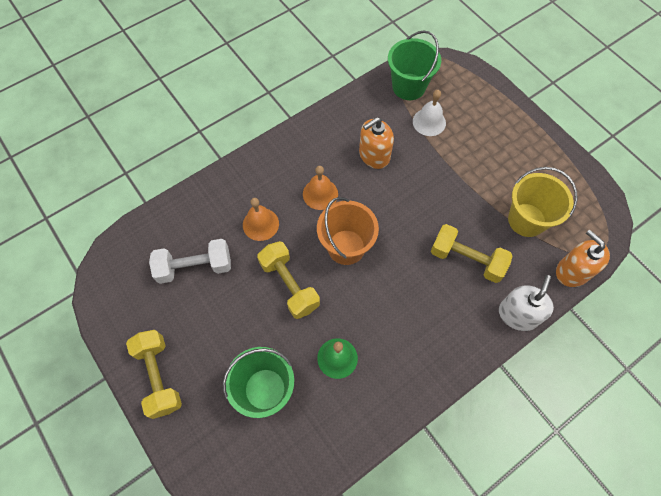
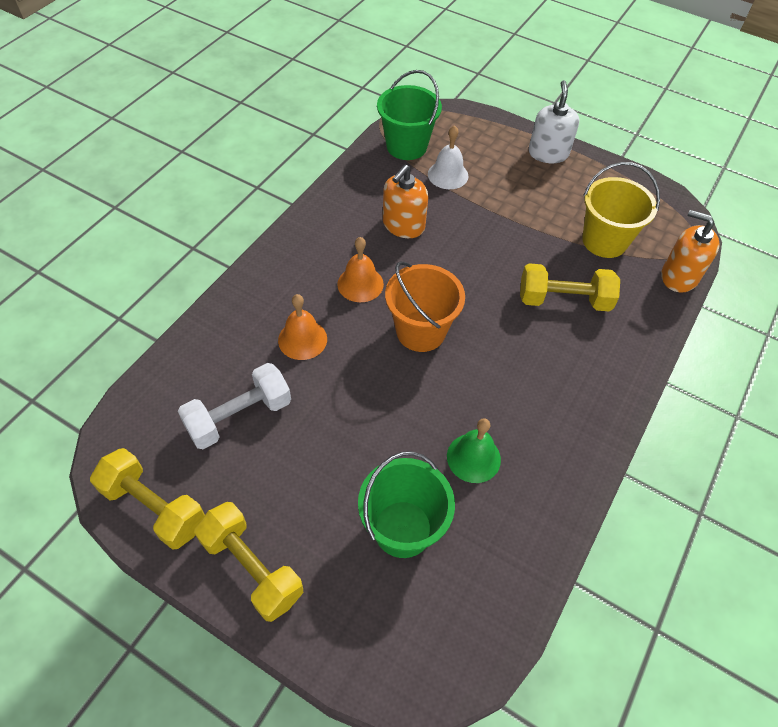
camera: 25 degrees left, 10 degrees down
yellow dumbbell [257,241,320,319] -> yellow dumbbell moved to [90,448,205,550]
white soap dispenser [499,275,554,331] -> white soap dispenser moved to [529,80,579,163]

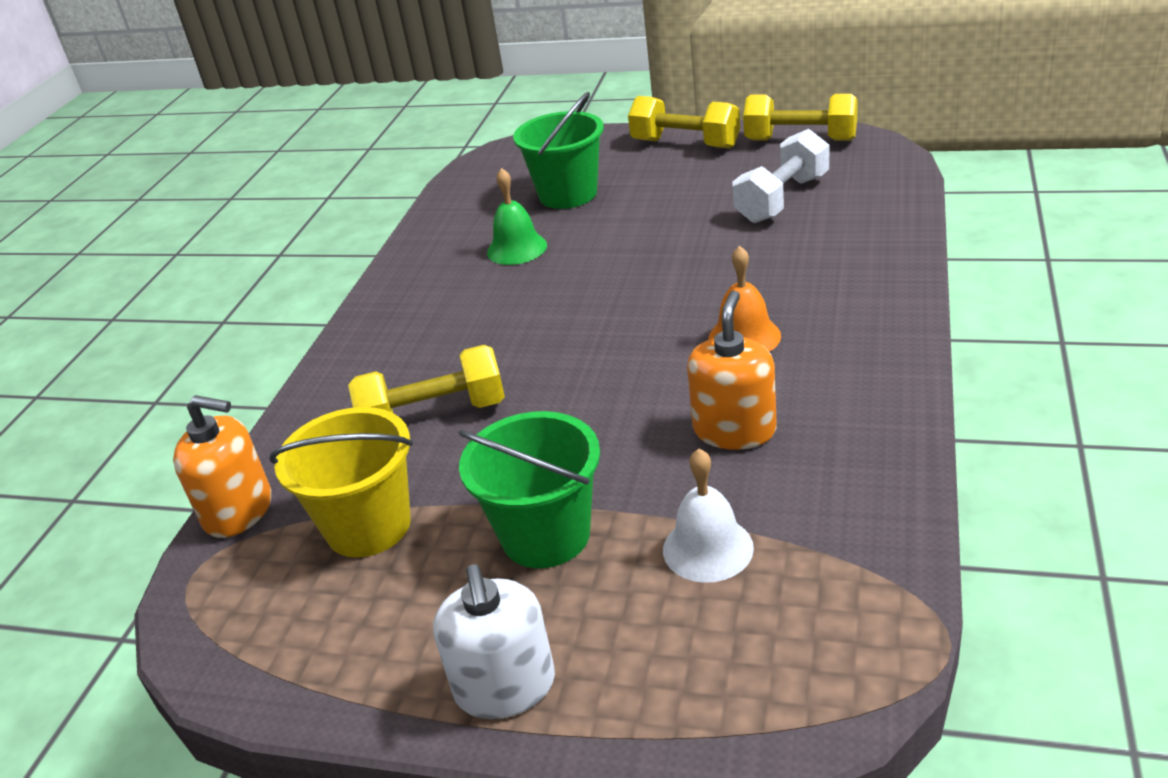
camera: 170 degrees right, 20 degrees down
orange bell [278,294,327,360] -> none
green bucket [377,70,442,160] -> green bucket moved to [458,411,600,568]
orange bucket [385,261,465,352] -> none

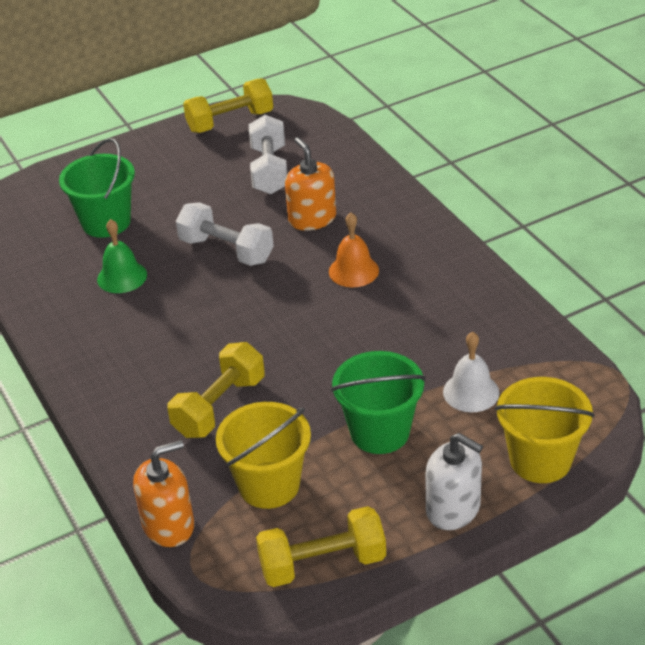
camera: 45 degrees left, 5 degrees up
yellow dumbbell [628,96,740,149] -> yellow dumbbell moved to [256,506,386,587]
orange soap dispenser [687,291,777,450] -> orange soap dispenser moved to [285,137,336,231]
none -> white dumbbell [176,202,274,266]
none -> yellow bucket [495,377,595,483]

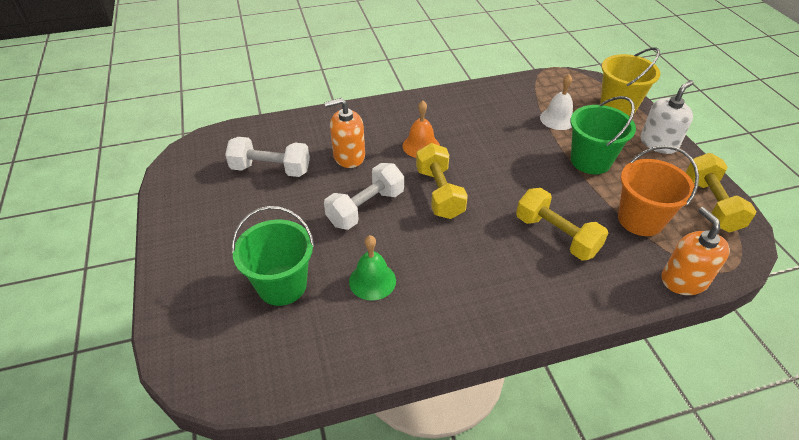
camera: 80 degrees left, 5 degrees up
yellow dumbbell [183,78,273,133] -> yellow dumbbell moved to [416,143,468,219]
yellow bucket [216,402,311,509] -> orange bucket [618,145,699,236]

